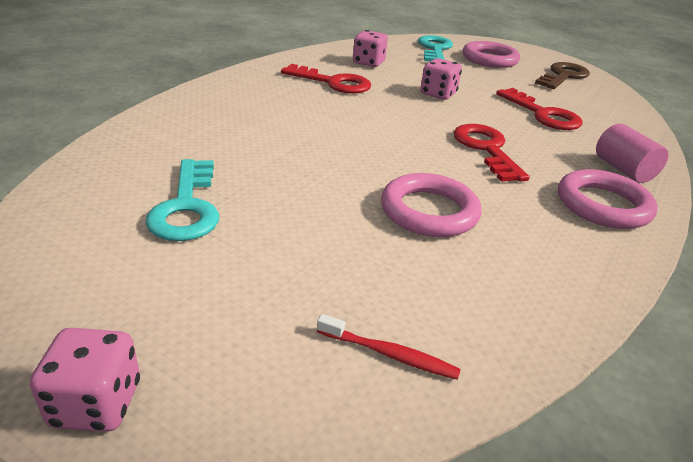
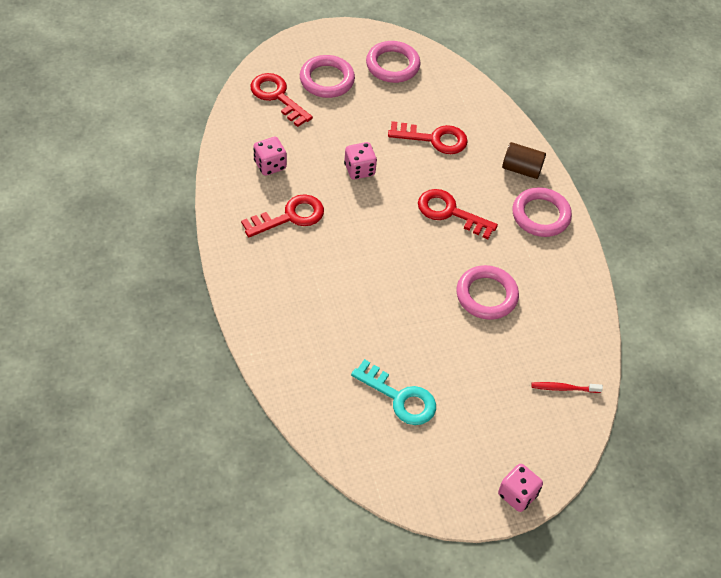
camera: 50 degrees left, 20 degrees up
red toothbrush [317,314,461,380] -> red toothbrush turned 150 degrees counterclockwise [531,382,603,393]
turquoise key [418,35,453,62] -> red key [251,73,313,127]
brown key [535,62,590,89] -> pink ring [366,41,420,83]
pink cylinder [596,123,669,183] -> brown cylinder [502,142,546,179]

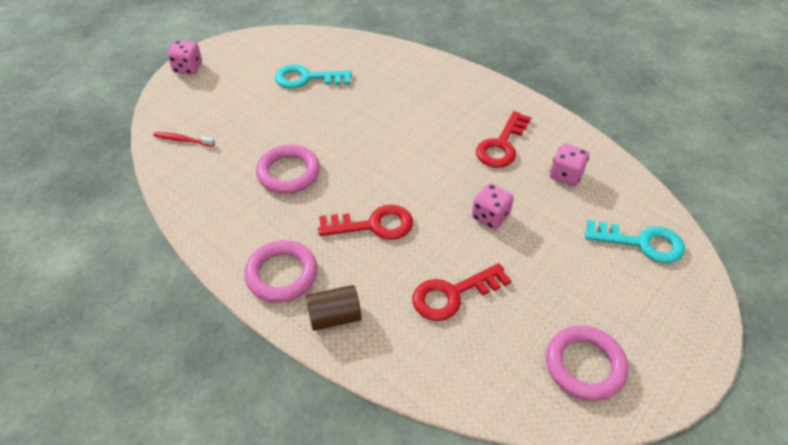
camera: 150 degrees right, 5 degrees down
red key [251,73,313,127] -> turquoise key [585,220,685,263]
pink ring [300,55,355,98] -> none
red toothbrush [531,382,603,393] -> red toothbrush turned 135 degrees counterclockwise [153,132,215,147]

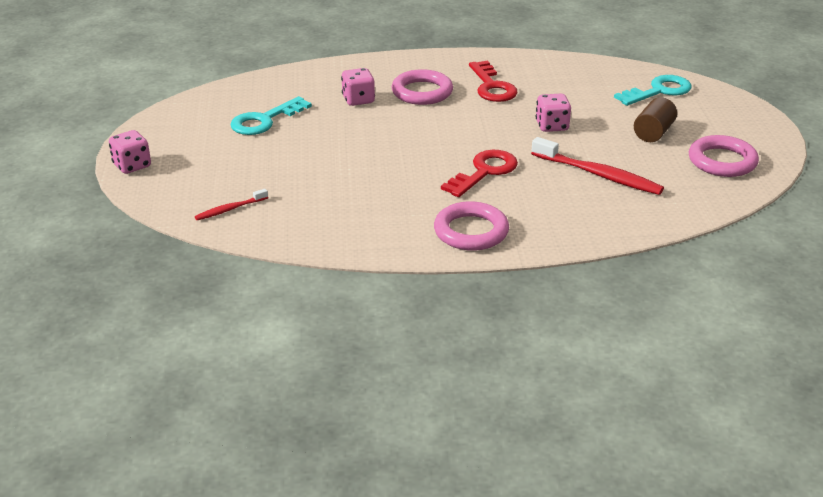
camera: 45 degrees left, 15 degrees down
pink ring [256,145,320,194] -> pink ring moved to [392,69,453,105]
brown cylinder [306,285,362,331] -> brown cylinder moved to [634,97,677,142]
red key [413,263,511,321] -> red toothbrush [531,137,664,195]
pink dice [550,143,589,186] -> pink dice moved to [341,68,375,106]

